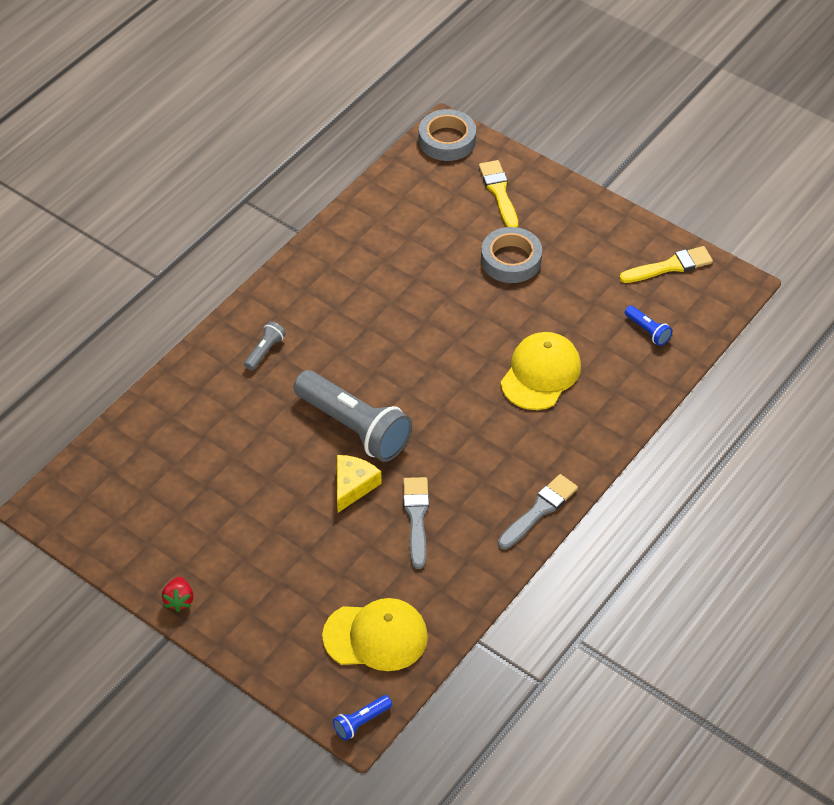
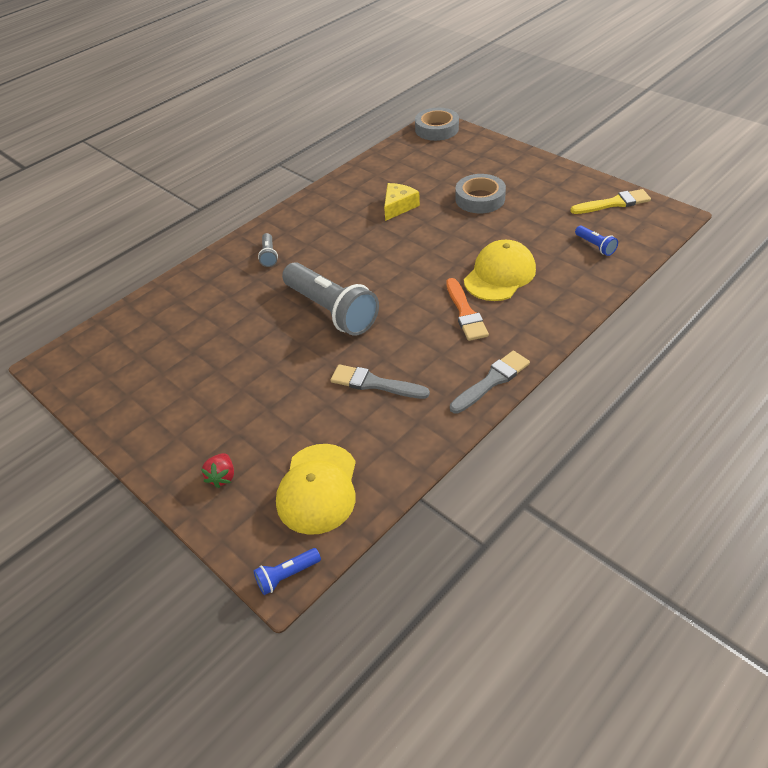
camera: 10 degrees right, 5 degrees down
red strawberry [162,577,194,612] -> red strawberry moved to [201,453,234,488]
grey flashlight [244,321,286,370] -> grey flashlight turned 135 degrees clockwise [258,233,278,267]
yellow cap [322,598,428,671] -> yellow cap turned 90 degrees clockwise [276,444,356,535]
yellow cheese [337,455,382,513] -> yellow cheese moved to [384,183,420,221]
grey brush [403,477,429,569] -> grey brush turned 75 degrees counterclockwise [331,364,430,399]
yellow brush [479,160,518,228] -> none
none -> orange brush [446,278,489,341]

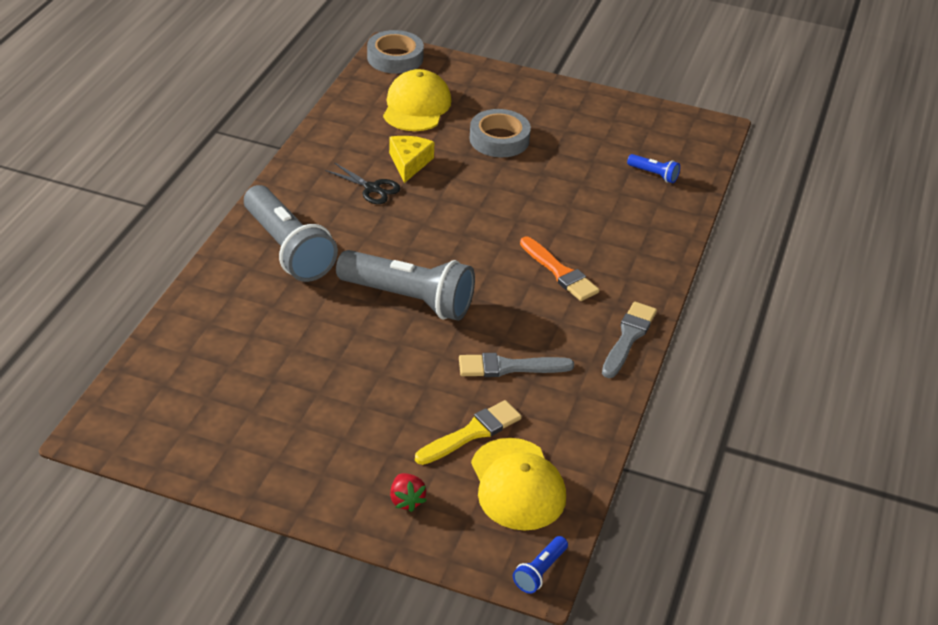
camera: 30 degrees left, 5 degrees down
grey flashlight [258,233,278,267] -> grey flashlight [244,185,338,282], size x2.33
yellow cap [464,240,536,301] -> yellow cap moved to [383,69,451,131]
yellow brush [570,189,651,214] -> yellow brush moved to [415,400,522,465]
none -> black scissors [325,162,401,204]

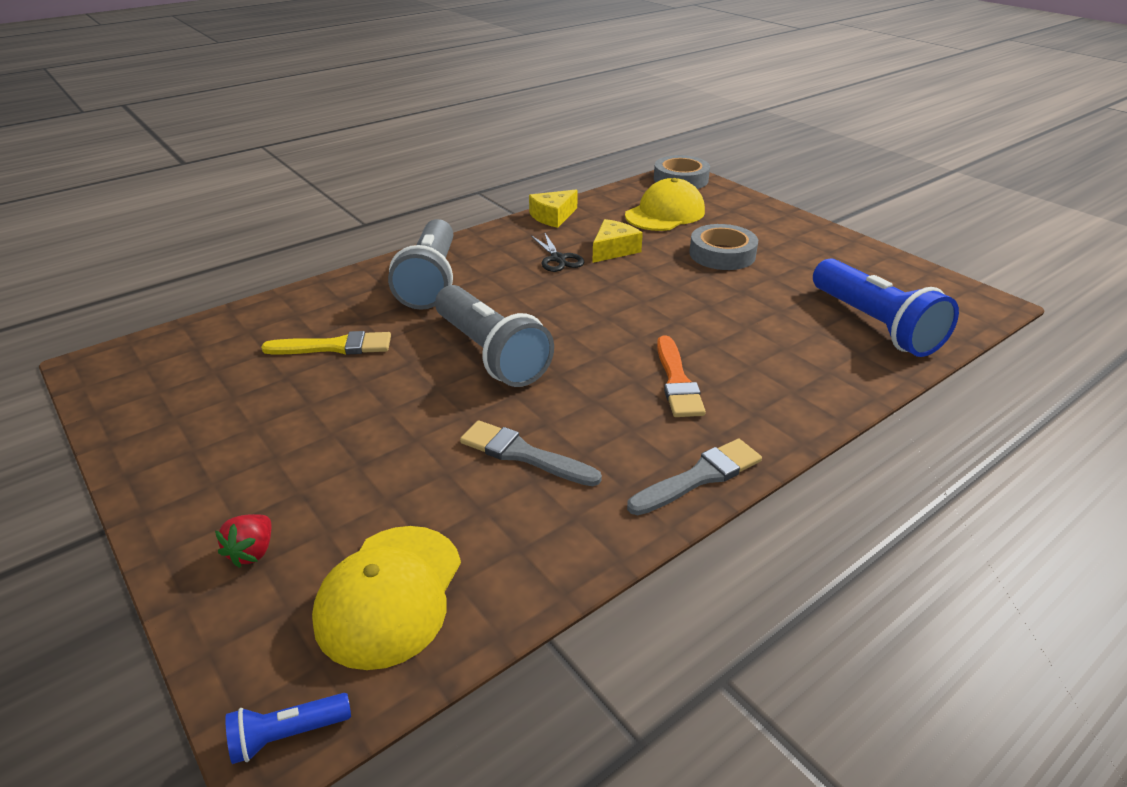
camera: 35 degrees right, 5 degrees down
yellow brush [415,400,522,465] -> yellow brush moved to [261,331,391,355]
blue flashlight [627,154,680,183] -> blue flashlight [813,258,959,357], size x2.33
none -> yellow cheese [529,190,578,228]

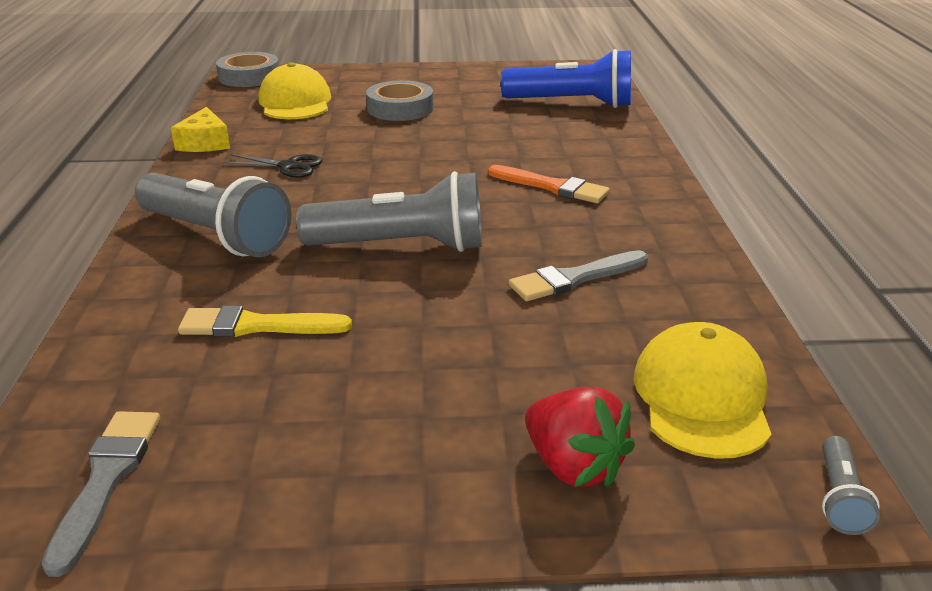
camera: 55 degrees left, 5 degrees down
red strawberry [215,514,272,568] -> red strawberry [525,387,635,488], size x1.63
blue flashlight [225,693,351,764] -> grey flashlight [822,436,880,535]
yellow brush [261,331,391,355] -> yellow brush turned 120 degrees counterclockwise [178,306,352,337]
yellow cap [312,526,461,670] -> yellow cap turned 135 degrees counterclockwise [633,322,772,459]
yellow cheese [592,219,643,263] -> none
grey brush [627,439,762,515] -> grey brush moved to [41,411,160,577]

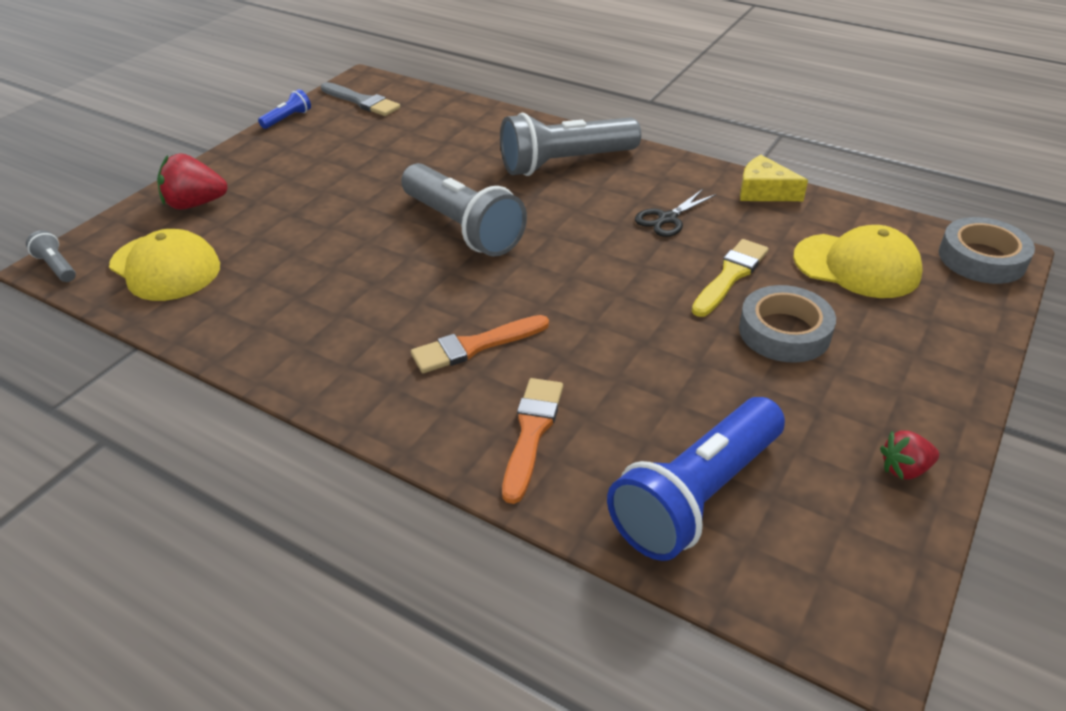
camera: 125 degrees right, 10 degrees up
yellow brush [178,306,352,337] -> yellow brush moved to [692,239,769,317]
grey flashlight [296,171,482,252] -> grey flashlight turned 75 degrees counterclockwise [401,163,527,257]
grey brush [509,250,648,301] -> none
none -> blue flashlight [258,89,311,129]
none -> orange brush [502,378,563,504]
none -> red strawberry [880,431,939,480]

